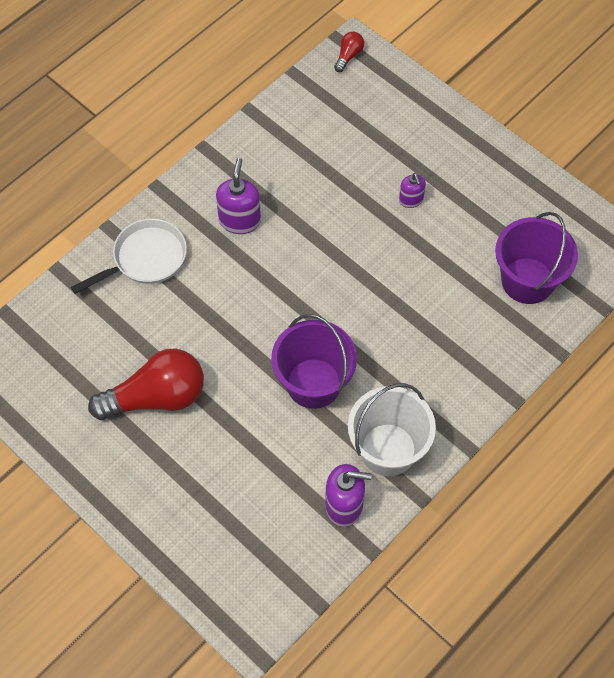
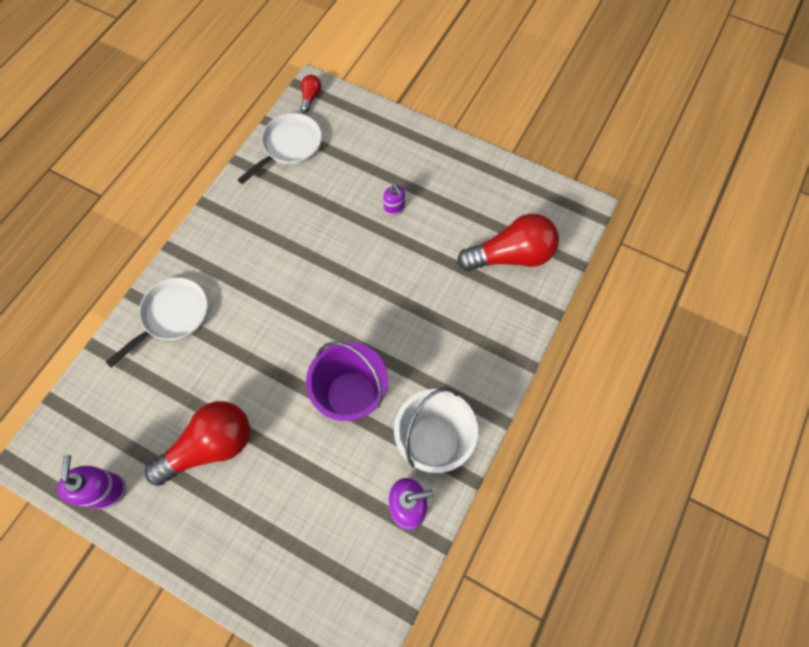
camera: 15 degrees left, 5 degrees up
purple soap dispenser [216,158,261,234] -> purple soap dispenser moved to [57,455,126,509]
purple bucket [495,212,578,304] -> red light bulb [457,214,559,271]
none -> white pan [237,113,322,184]

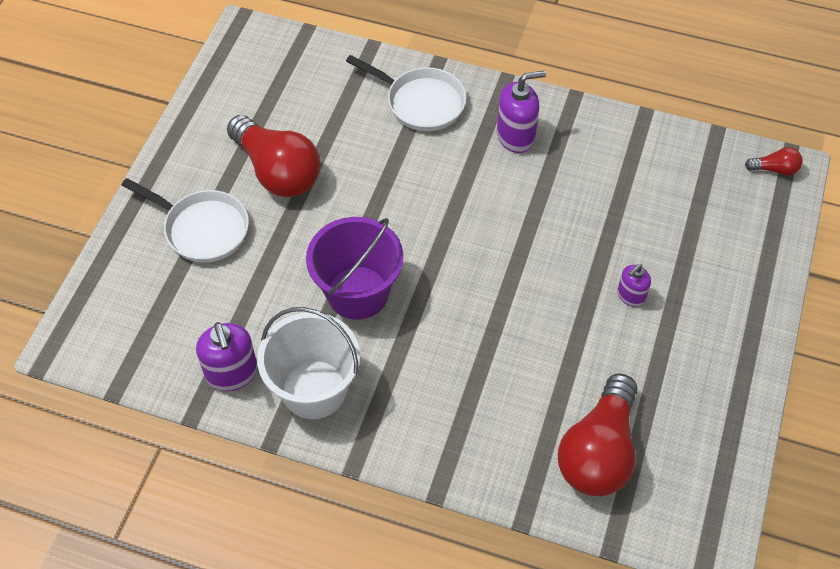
camera: 80 degrees right, 10 degrees down
purple soap dispenser [57,455,126,509] -> purple soap dispenser moved to [497,71,546,153]
white pan [237,113,322,184] -> white pan moved to [121,178,249,263]
red light bulb [457,214,559,271] -> red light bulb turned 45 degrees clockwise [558,373,637,496]

